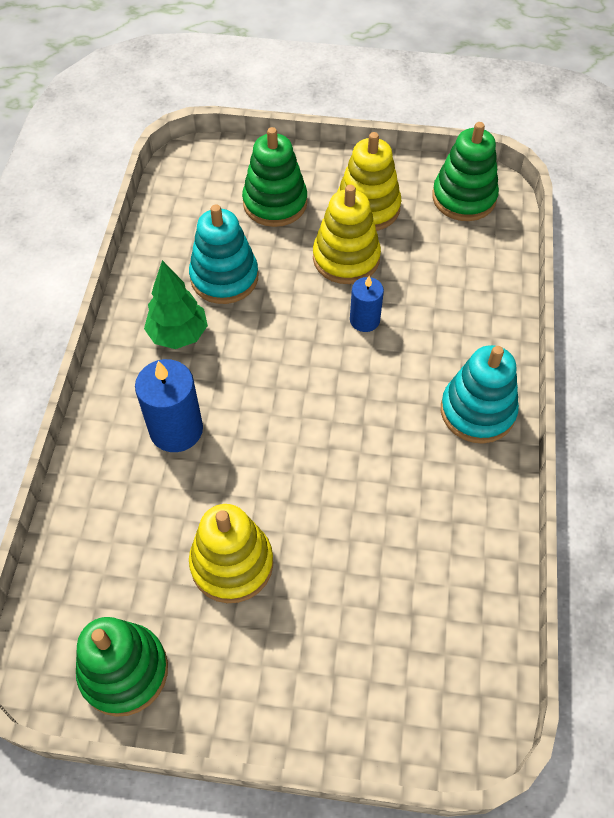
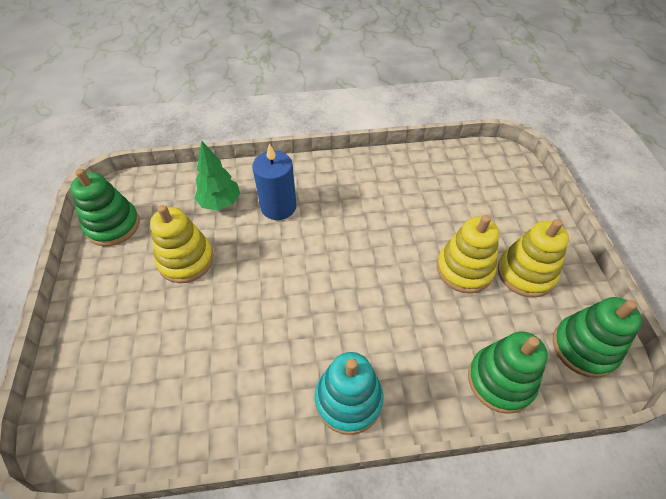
camera: 75 degrees right, 5 degrees down
green tree [144,260,208,349] -> green tree moved to [194,141,240,211]
turquoise stacking toy [189,204,258,304] -> none
green stacking toy [242,127,307,227] -> green stacking toy moved to [468,332,548,414]
blue candle [350,276,384,332] -> none

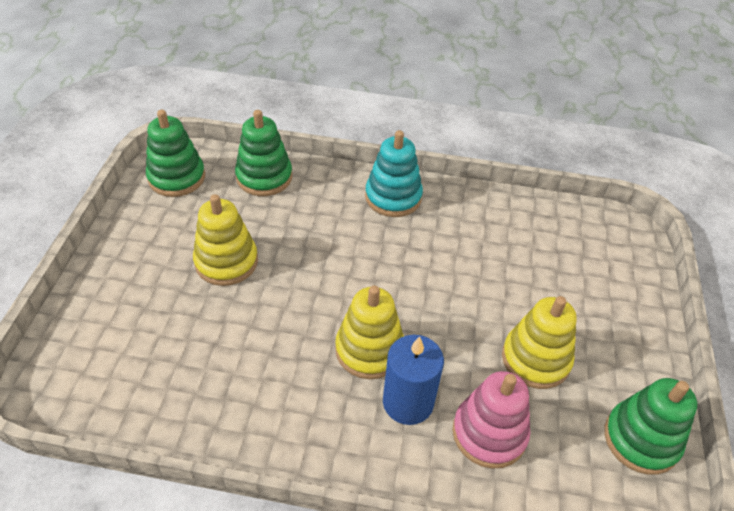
camera: 165 degrees left, 5 degrees down
green tree [194,141,240,211] -> pink stacking toy [453,371,530,469]
yellow stacking toy [498,219,569,298] -> yellow stacking toy moved to [335,286,404,379]

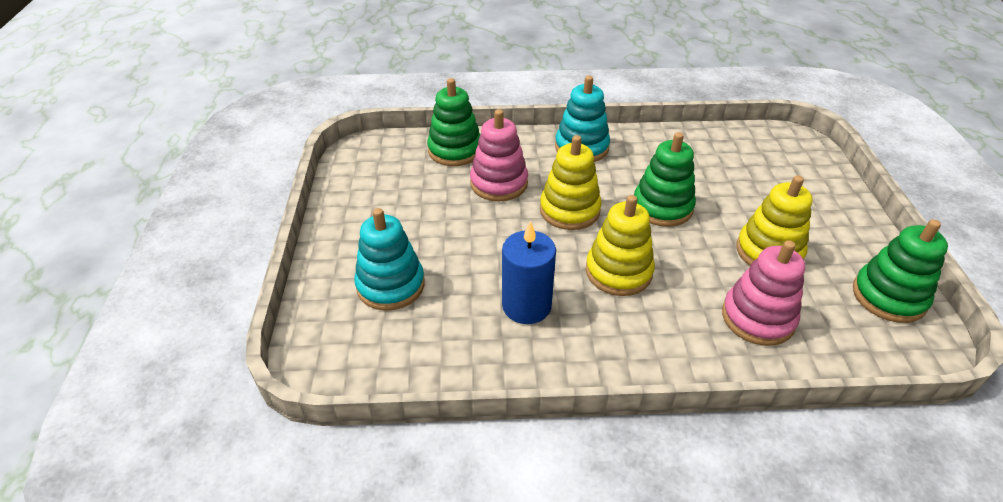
camera: 10 degrees left, 5 degrees down
green stacking toy [146,110,205,197] -> green stacking toy moved to [634,132,696,227]
yellow stacking toy [193,194,258,286] -> yellow stacking toy moved to [540,135,602,230]
blue candle [383,335,444,425] -> blue candle moved to [502,221,556,324]
none -> turquoise stacking toy [354,208,425,311]
none -> pink stacking toy [470,110,528,201]

